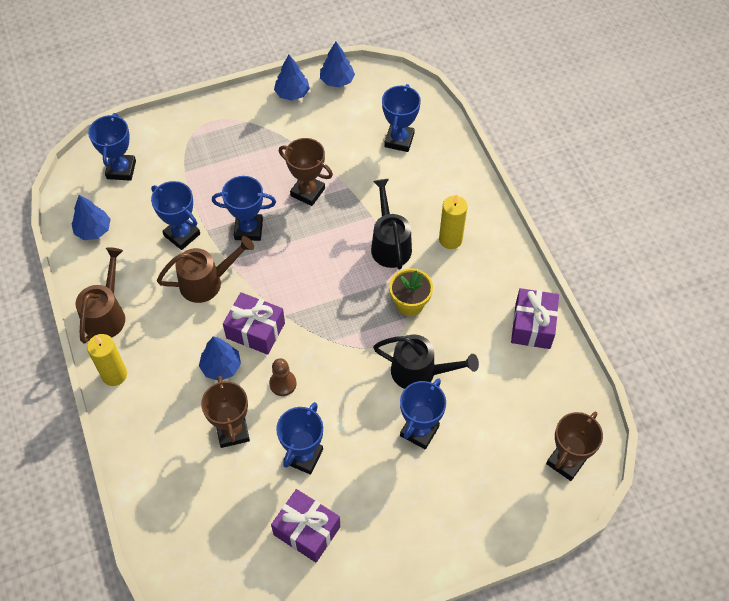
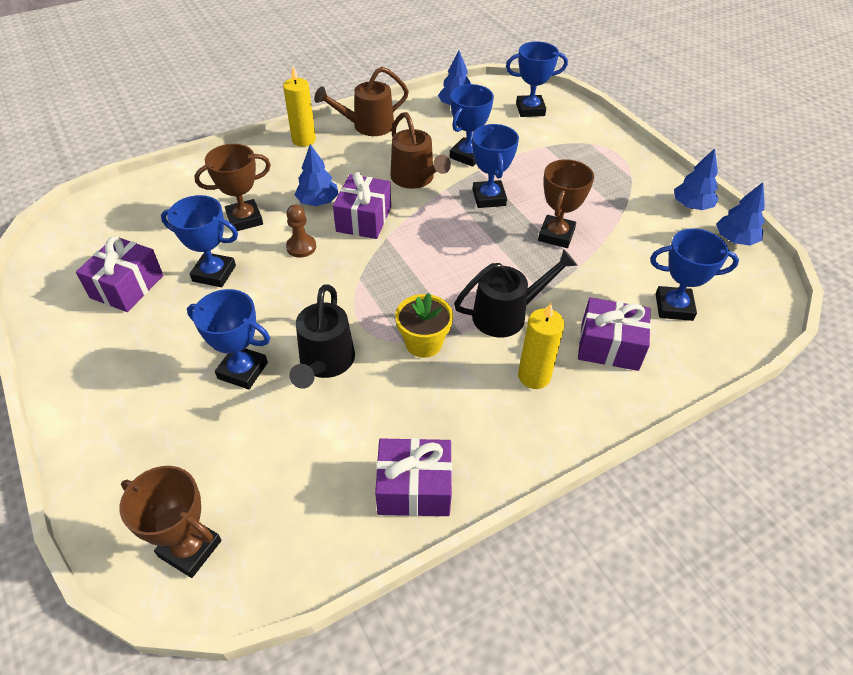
camera: 80 degrees right, 10 degrees down
brown watering can [75,247,125,344] -> brown watering can turned 150 degrees clockwise [314,67,409,136]
none -> purple gift [578,297,651,371]

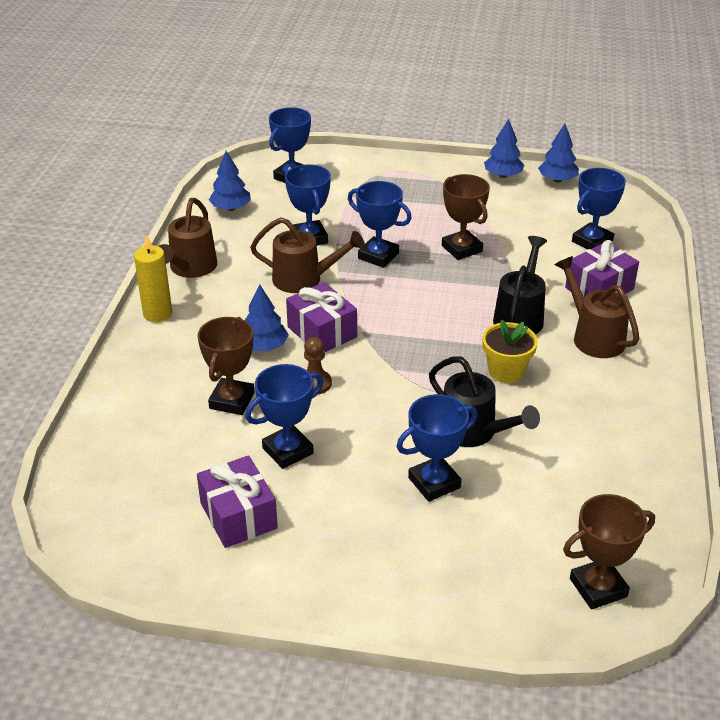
camera: 50 degrees left, 10 degrees down
purple gift [375,438,452,516] -> none
yellow candle [518,303,565,389] -> brown watering can [554,256,639,358]

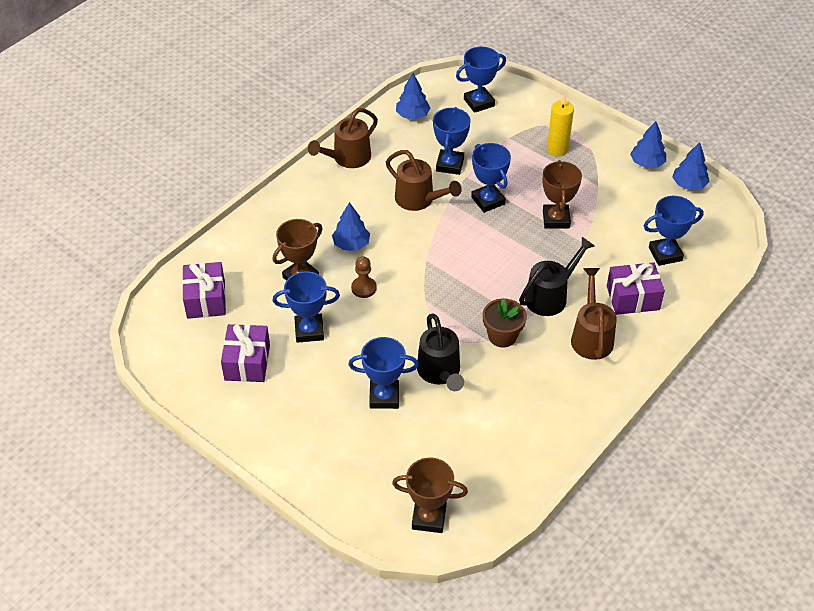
camera: 30 degrees right, 10 degrees up
yellow candle [134,235,172,322] -> yellow candle moved to [547,95,574,157]
purple gift [286,282,357,352] -> purple gift moved to [182,262,226,319]
yellow flower pot [482,319,538,383] -> brown flower pot [483,298,527,348]

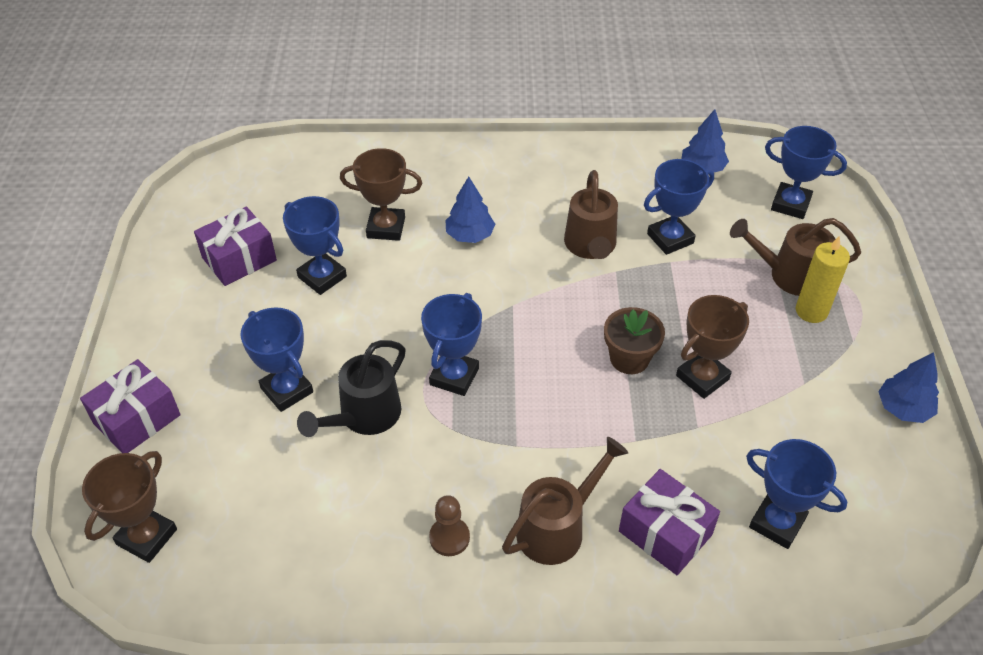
camera: 50 degrees right, 0 degrees up
purple gift [182,262,226,319] -> purple gift moved to [80,359,181,453]
brown watering can [308,108,378,168] -> brown watering can moved to [730,218,861,296]
brown pawn [351,256,377,298] -> brown pawn moved to [429,495,470,556]
brown trophy [392,458,468,533] -> brown trophy turned 60 degrees clockwise [82,451,177,563]
blue trophy [471,143,511,213] -> blue trophy moved to [421,293,482,396]
brown flower pot [483,298,527,348] -> brown flower pot moved to [604,307,665,374]
black watering can [519,237,595,316] -> none
blue tree [672,142,709,190] -> none

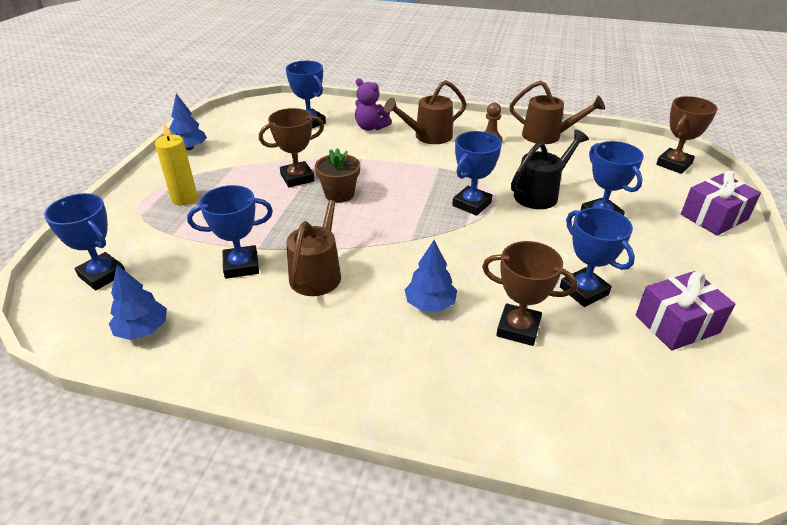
camera: 165 degrees left, 10 degrees down
purple gift [619,469,720,575] -> purple teddy bear [355,78,392,131]
brown watering can [730,218,861,296] -> brown watering can moved to [510,81,605,144]

